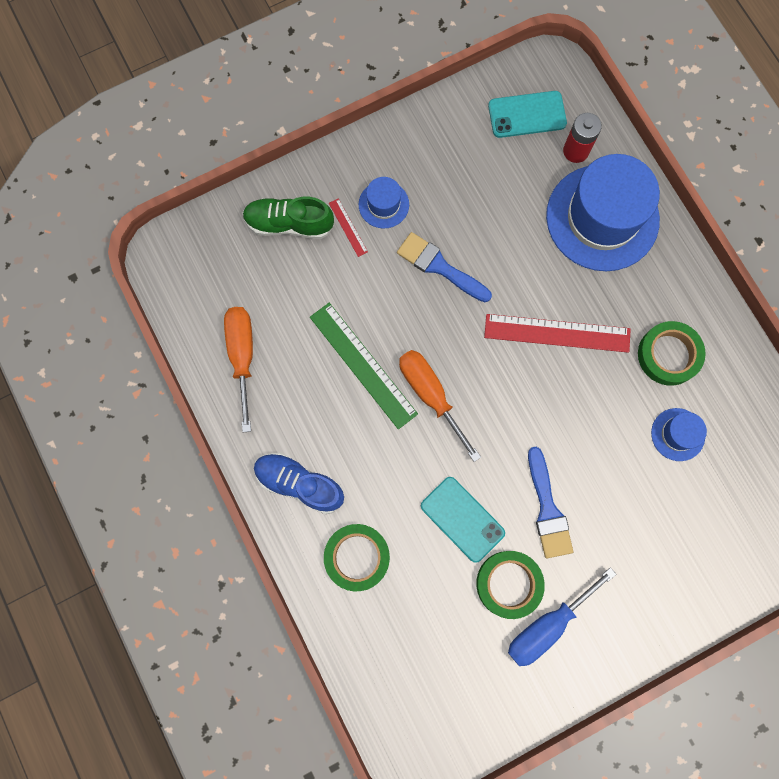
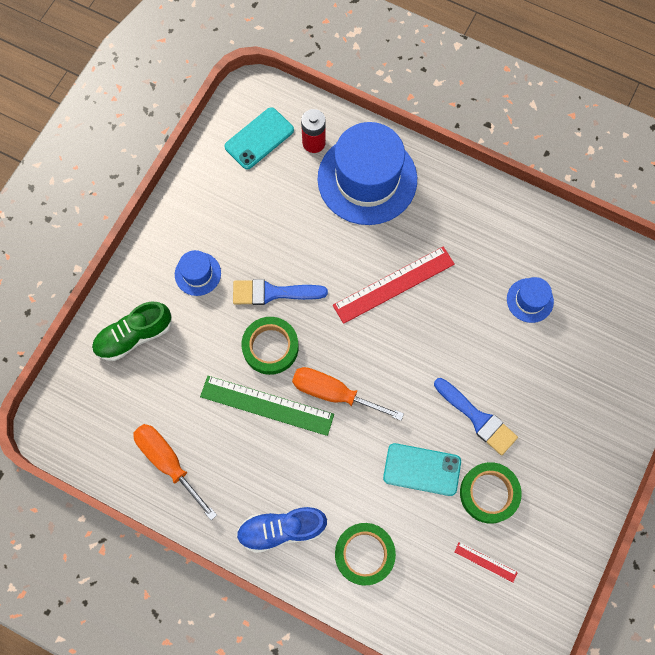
camera: 35 degrees left, 5 degrees down
red ruler [329,198,368,257] -> red ruler moved to [454,542,518,582]
blue screwdriver [508,567,616,666] -> none
green tape [638,321,706,386] -> green tape moved to [241,317,299,375]

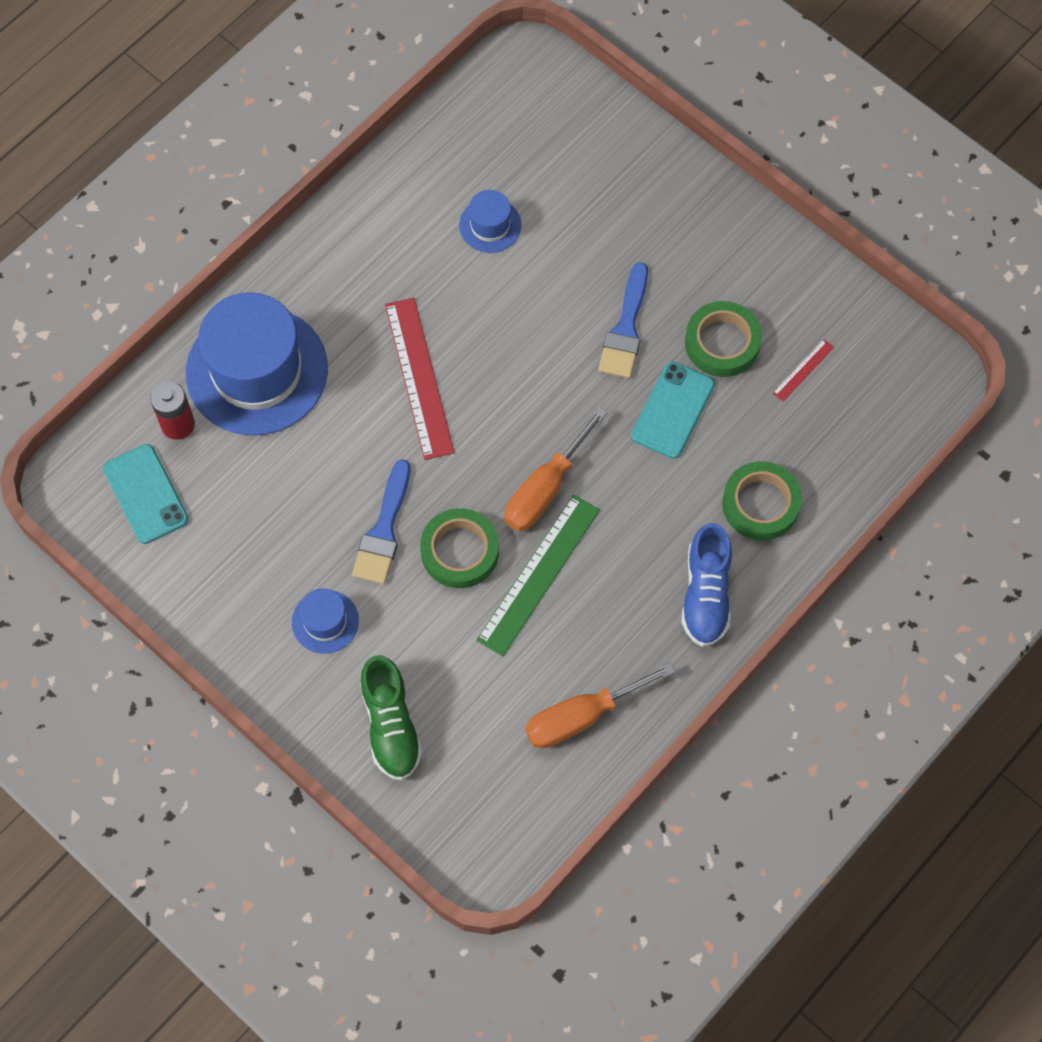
camera: 75 degrees left, 5 degrees down
blue brush [434,378,518,455] -> blue brush turned 135 degrees clockwise [598,262,648,378]

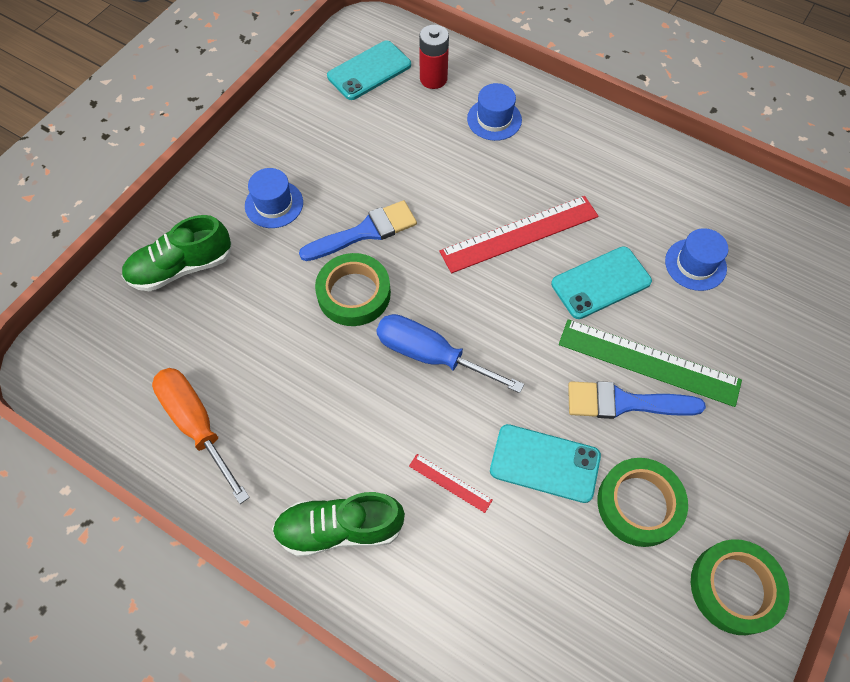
camera: 80 degrees right, 5 degrees down
blue hat [186,292,328,435] -> blue hat [467,83,522,141], size x0.45
blue brush [352,459,410,584] -> blue brush turned 150 degrees clockwise [299,200,417,261]
green ruler [476,495,600,656] -> green ruler moved to [559,319,742,407]
orange screwdriver [505,407,607,531] -> blue screwdriver [376,314,524,393]
blue shoe [681,523,732,647] -> green shoe [272,492,405,557]
green tape [722,461,802,540] -> green tape moved to [691,539,790,635]
red ruler [772,339,834,402] -> red ruler moved to [409,454,493,513]
none -> turquoise phone [551,246,652,319]

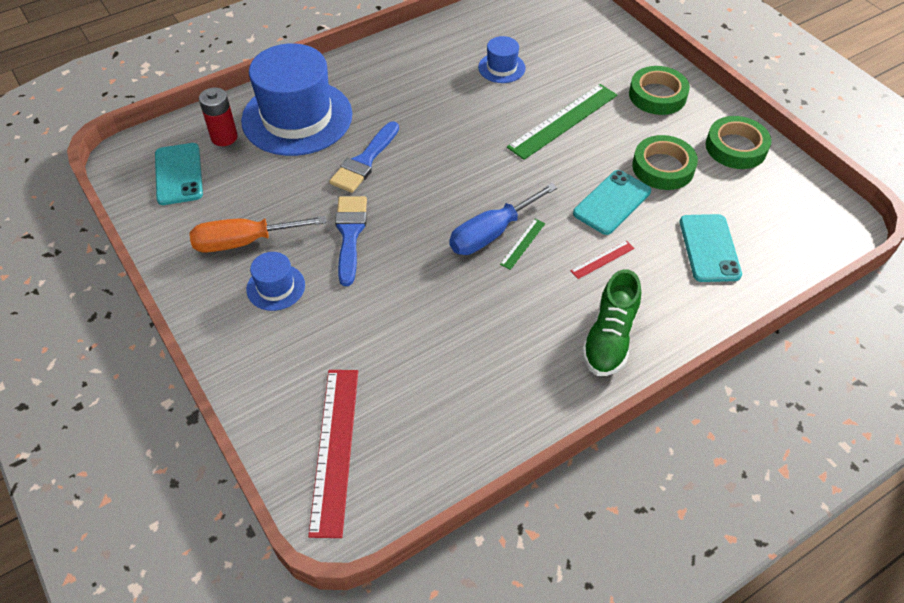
camera: 65 degrees left, 10 degrees down
green shoe [122,215,232,291] -> none
orange screwdriver [152,368,250,504] -> orange screwdriver moved to [189,216,327,253]
green tape [315,253,391,326] -> green tape moved to [629,66,690,115]
red ruler [439,196,599,273] -> red ruler moved to [308,370,358,538]
blue hat [467,83,522,141] -> blue hat [241,43,352,156], size x2.22
turquoise phone [551,246,652,319] -> turquoise phone moved to [680,214,742,282]
blue brush [568,381,706,419] -> blue brush moved to [329,121,399,193]
none -> green ruler [500,219,545,270]

